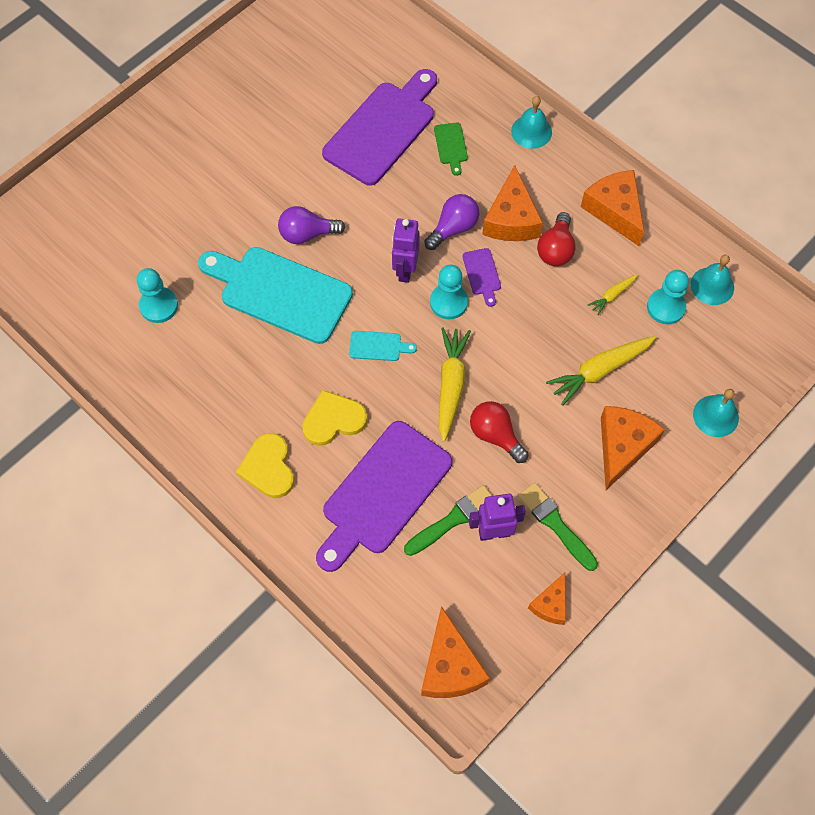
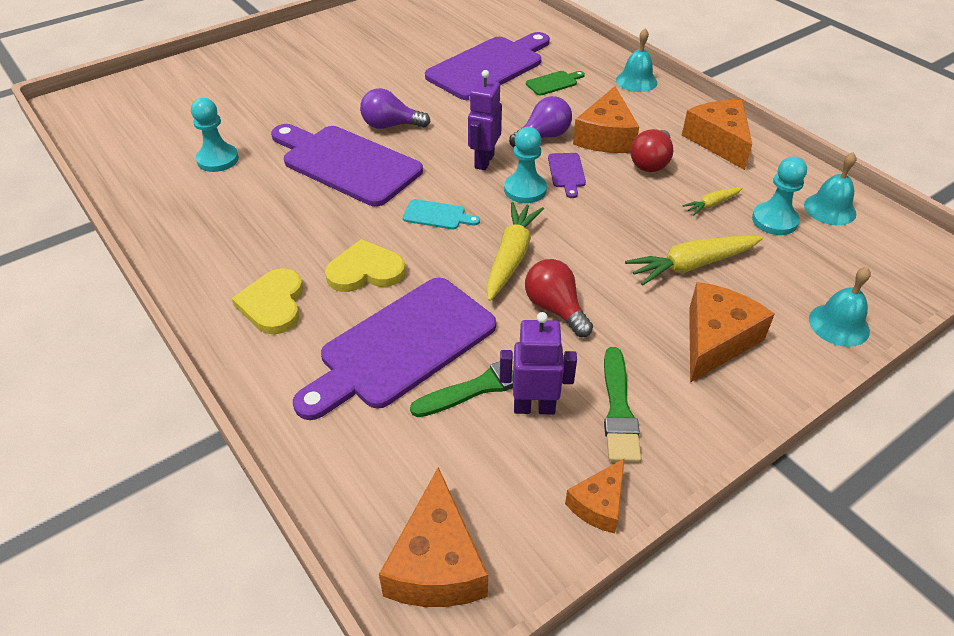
camera: 10 degrees right, 20 degrees down
turquoise cutting board [198,247,353,344] -> purple cutting board [271,124,423,206]
green cutting board [434,122,468,176] -> green cutting board turned 120 degrees counterclockwise [526,71,585,96]
green brush [518,483,598,571] -> green brush turned 150 degrees counterclockwise [604,347,642,463]

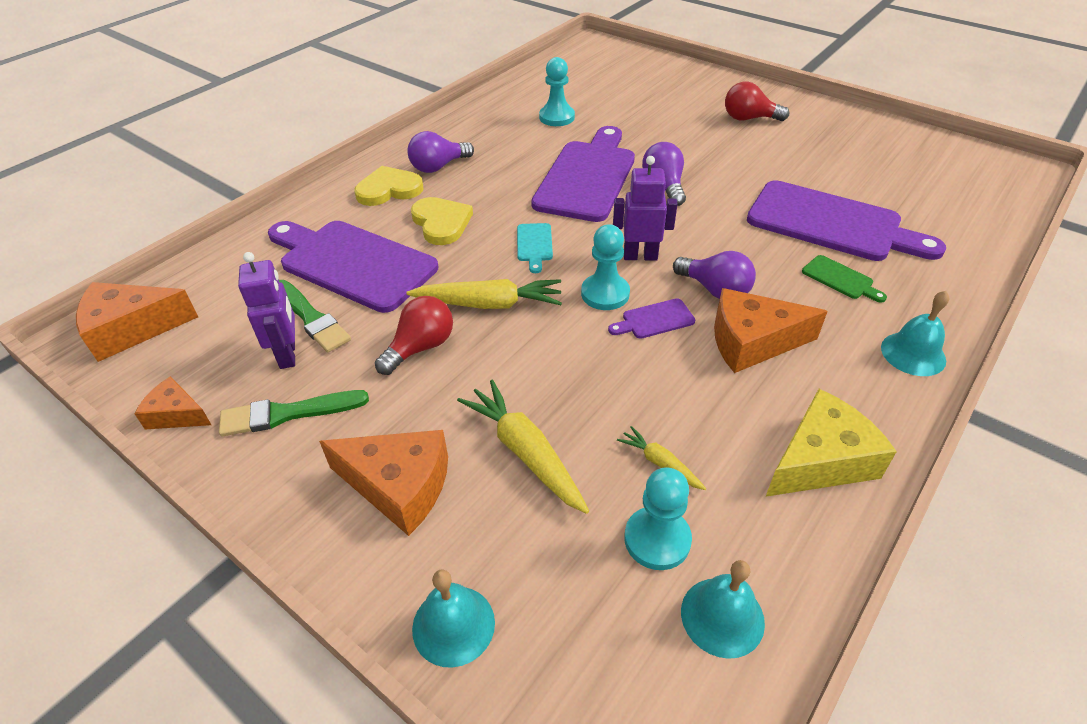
camera: 75 degrees right, 0 degrees up
red light bulb [630,129,673,172] -> red light bulb moved to [725,81,789,121]
orange cheese [682,100,752,170] -> yellow cheese [765,389,897,497]
none -> purple light bulb [408,131,474,173]

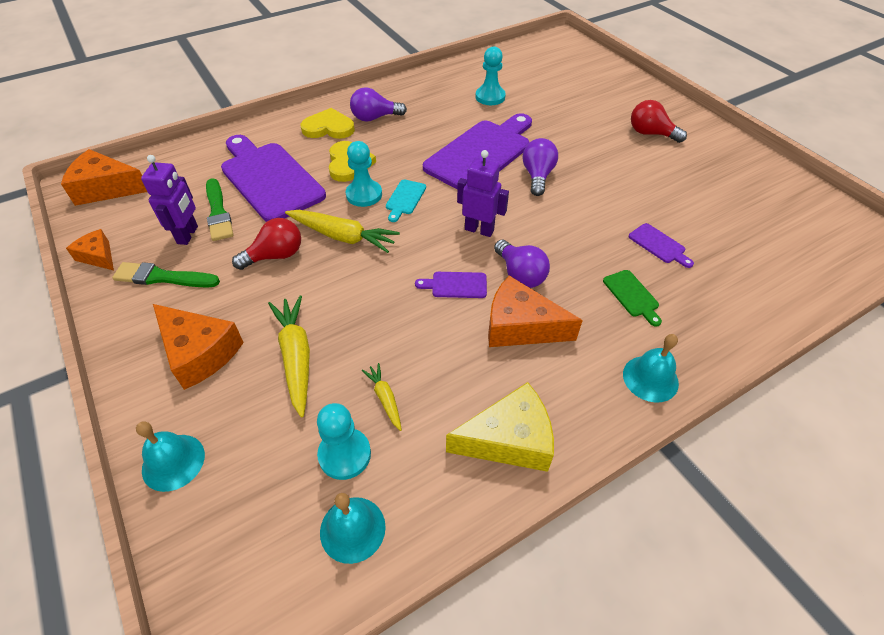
camera: 20 degrees right, 5 degrees up
turquoise pawn [581,224,630,310] -> turquoise pawn moved to [346,141,382,207]
purple cutting board [747,180,946,261] -> purple cutting board [629,223,694,268], size x0.41

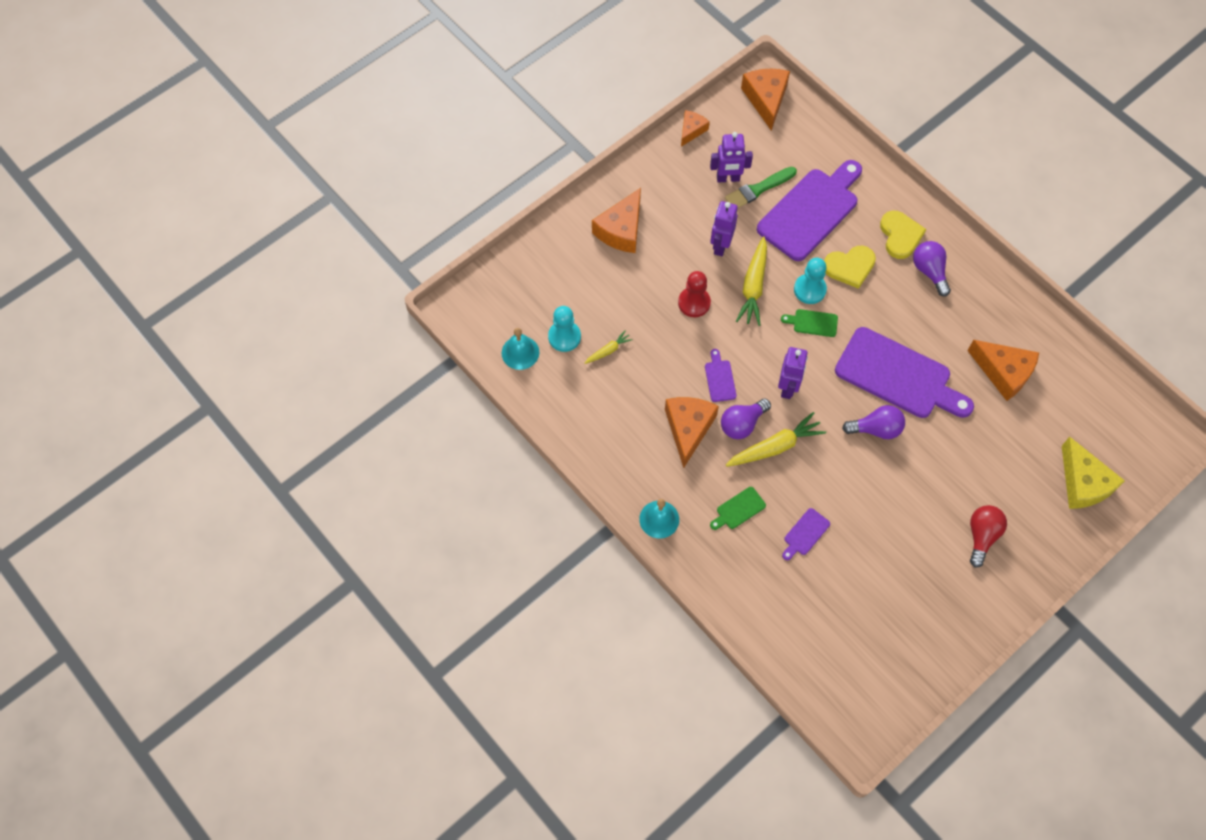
camera: 80 degrees right, 15 degrees up
green brush [112,262,220,288] -> none
turquoise bell [136,421,205,492] -> none
red light bulb [232,218,301,270] -> purple robot [710,201,738,256]
yellow carrot [268,295,310,417] -> yellow carrot moved to [726,412,826,467]
turquoise cutting board [386,180,426,222] -> green cutting board [781,309,838,337]
yellow cheese [446,382,554,472] -> yellow cheese moved to [1062,437,1125,509]
turquoise pawn [475,46,506,105] -> orange cheese [967,340,1039,401]
none -> red pawn [678,271,711,317]

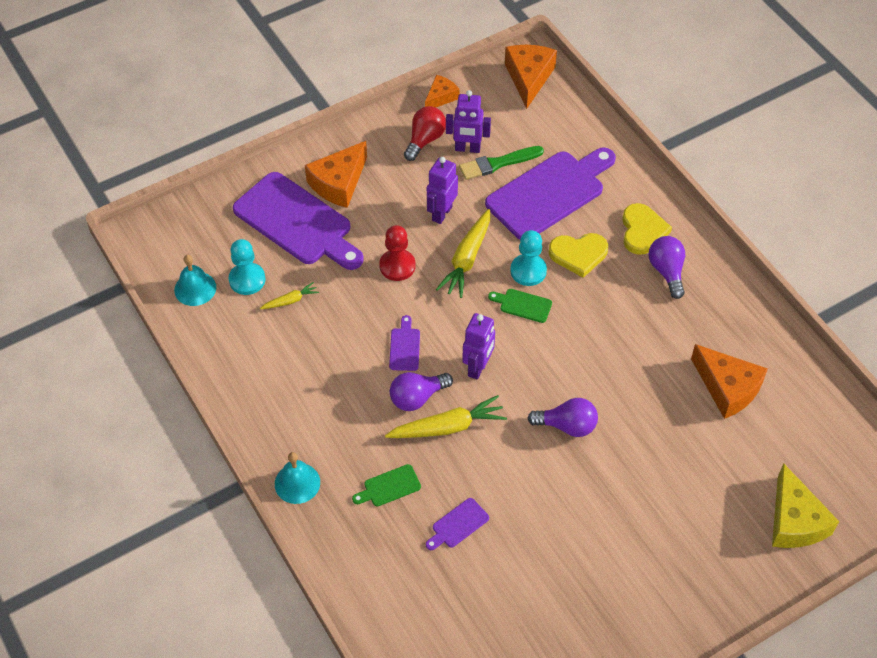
camera: 10 degrees right, 10 degrees down
orange cheese [665,397,719,468] -> none
purple cutting board [835,327,974,418] -> purple cutting board moved to [233,172,364,270]
red light bulb [970,505,1007,568] -> red light bulb moved to [404,106,446,161]

